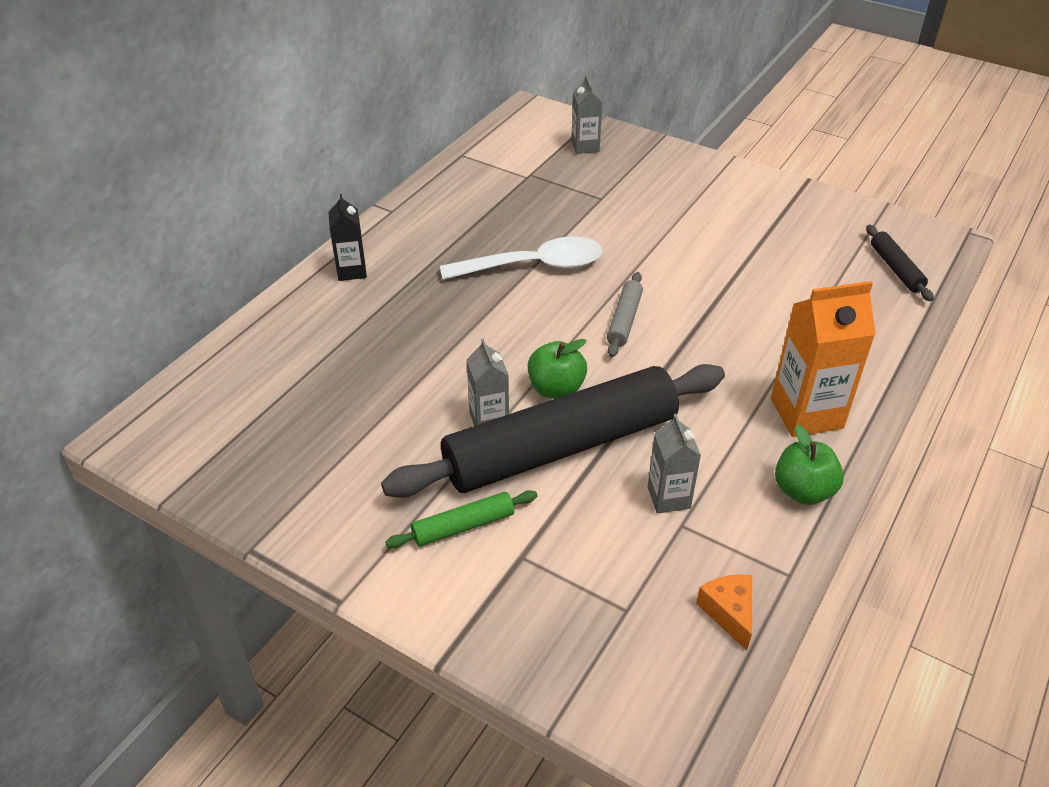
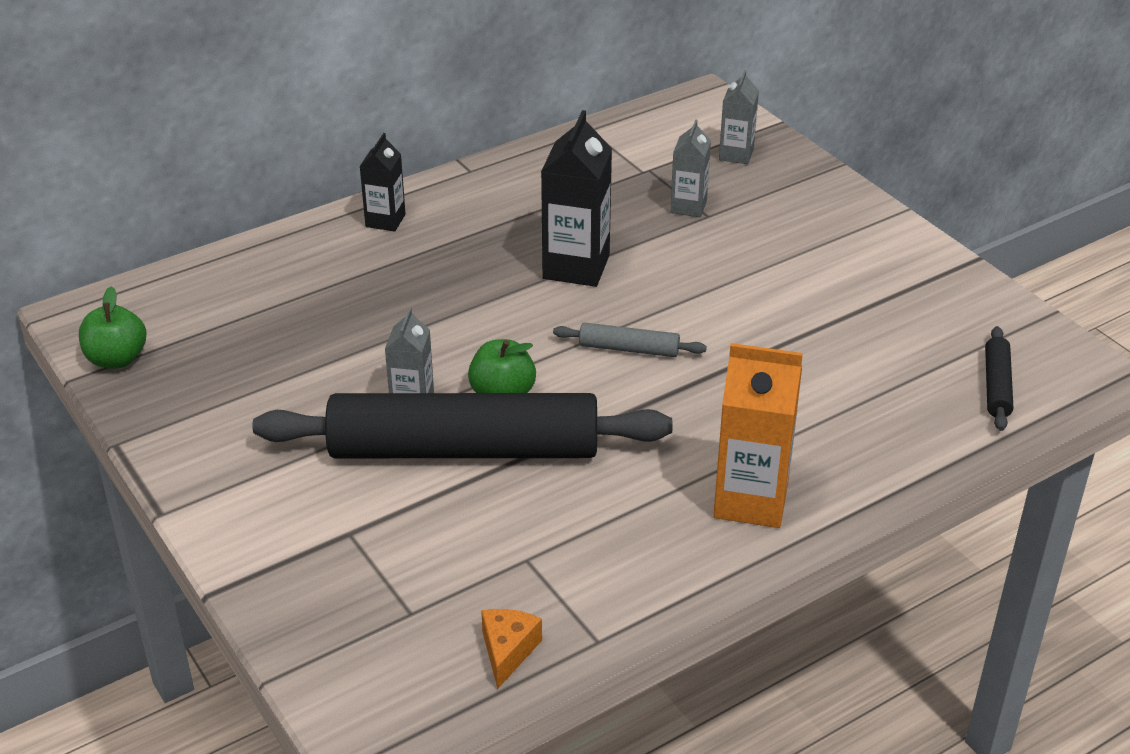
camera: 25 degrees right, 5 degrees down
green rolling pin [385,490,537,548] -> none
white spoon [440,236,602,280] -> black carton [541,110,612,287]
grey rolling pin [607,272,643,357] -> grey rolling pin turned 60 degrees clockwise [553,323,707,357]
grey carton [648,413,701,514] -> grey carton moved to [670,120,711,217]
green apple [775,425,844,505] -> green apple moved to [79,287,147,369]

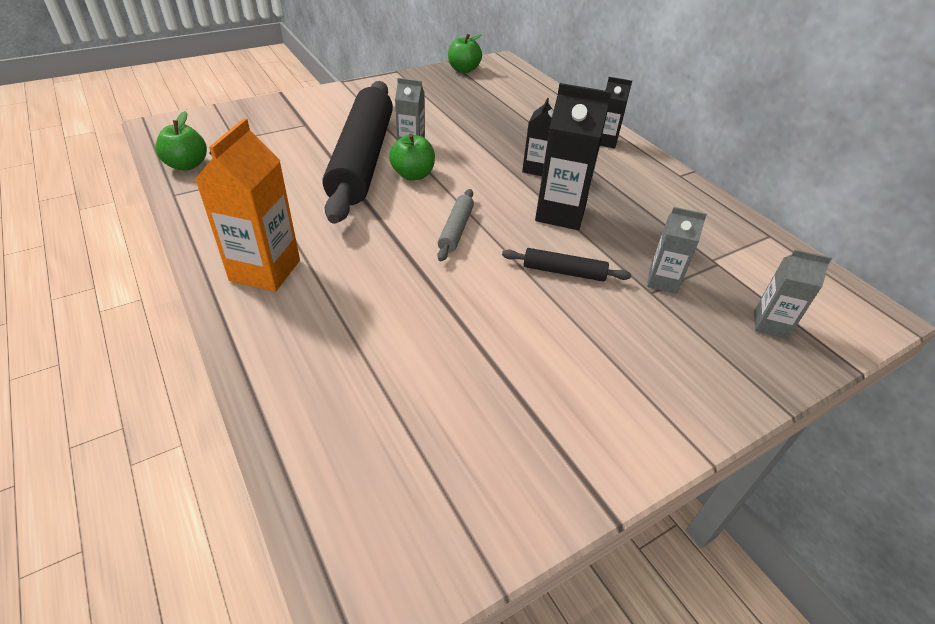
camera: 90 degrees right, 5 degrees up
orange cheese [481,609,542,689] -> green apple [155,111,207,171]
black rolling pin [985,326,1013,431] -> black rolling pin moved to [502,248,631,282]
none -> black carton [522,98,554,176]

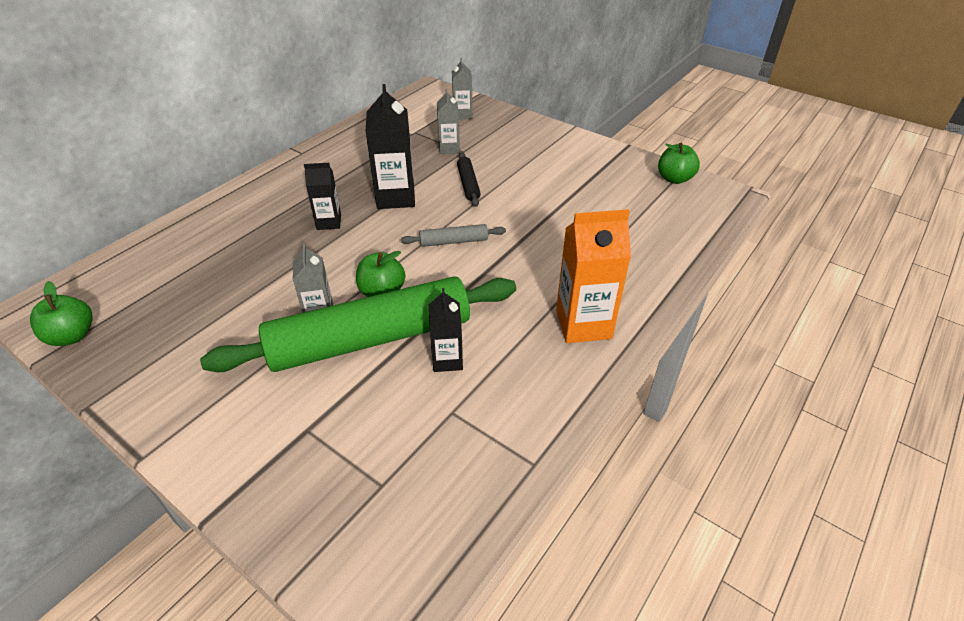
camera: 110 degrees left, 0 degrees up
green apple [155,111,207,171] -> green apple moved to [658,143,700,184]
black rolling pin [323,81,393,224] -> green rolling pin [200,276,516,372]
black carton [600,77,632,149] -> black carton moved to [429,288,463,372]

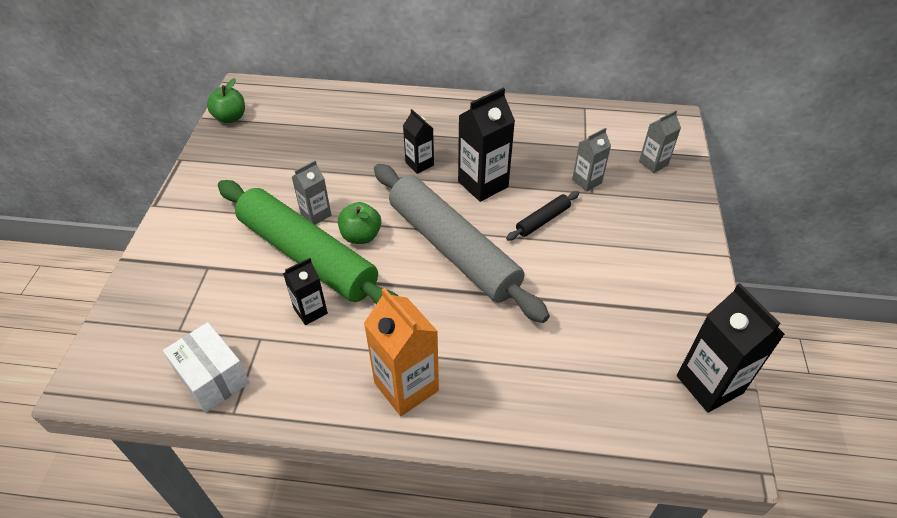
camera: 60 degrees right, 5 degrees up
grey rolling pin [401,224,506,247] -> grey rolling pin [374,164,550,323], size x2.49
green apple [658,143,700,184] -> black carton [677,283,785,413]
none -> white box [163,322,250,413]

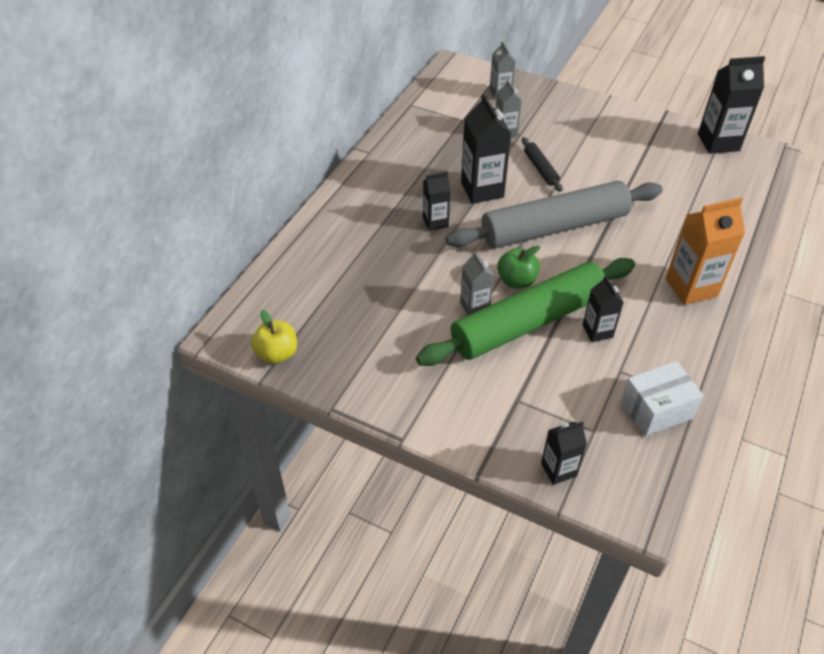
camera: 70 degrees left, 0 degrees up
green apple [207,78,245,123] -> yellow apple [251,310,297,364]
none -> black carton [541,421,587,485]

